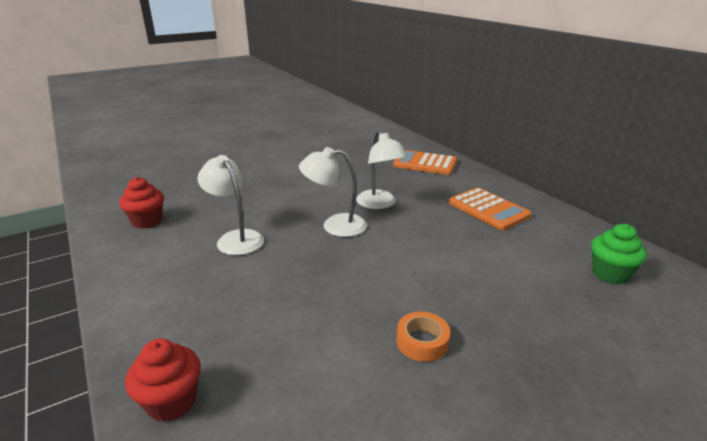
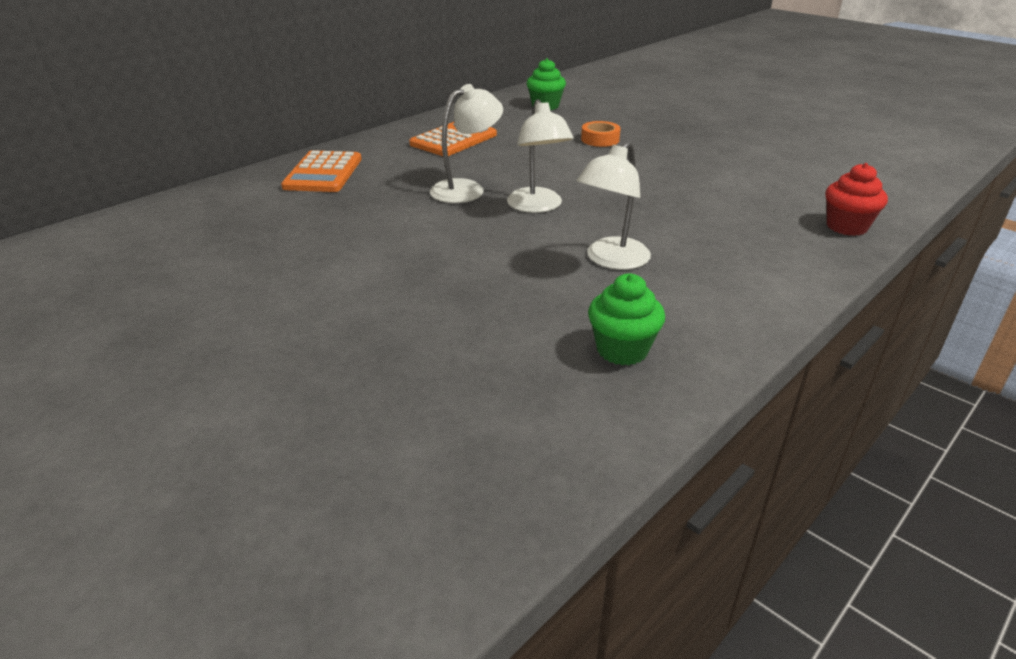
camera: 105 degrees left, 5 degrees up
red cupcake [119,177,164,229] -> green cupcake [588,273,665,365]
orange tape [397,312,450,362] -> orange tape moved to [581,121,621,147]

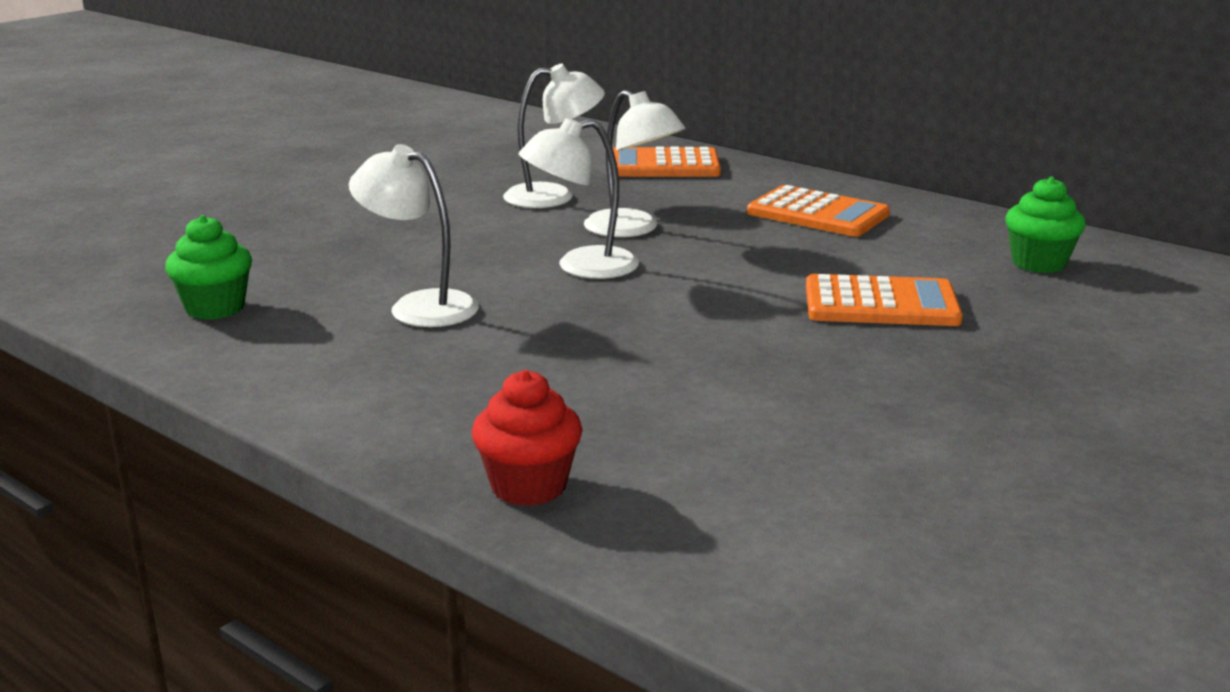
camera: 85 degrees right, 10 degrees down
orange tape [581,121,621,147] -> orange calculator [806,274,963,326]
none -> white lamp [503,64,605,208]

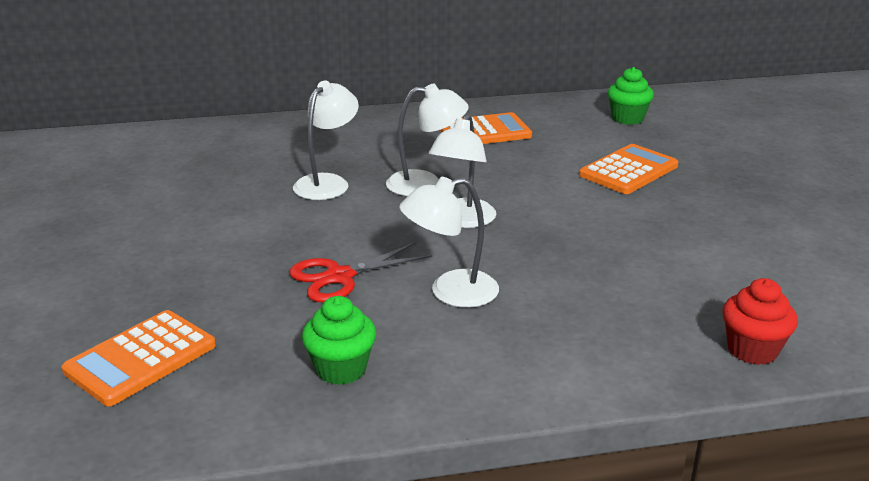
camera: 50 degrees left, 5 degrees up
orange calculator [613,147,721,177] -> orange calculator moved to [61,310,216,406]
none -> red scissors [289,242,432,302]

